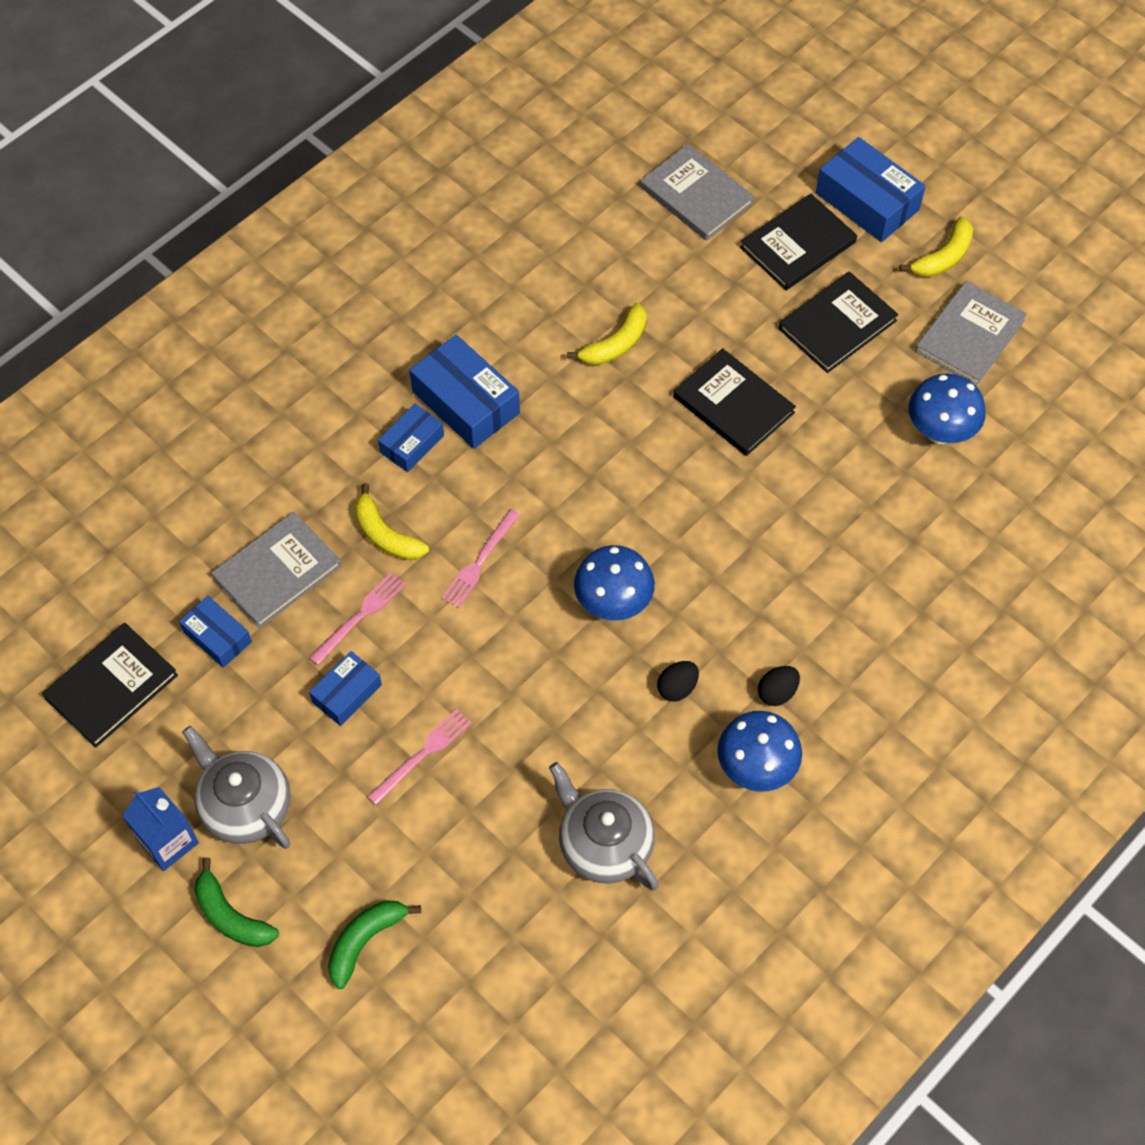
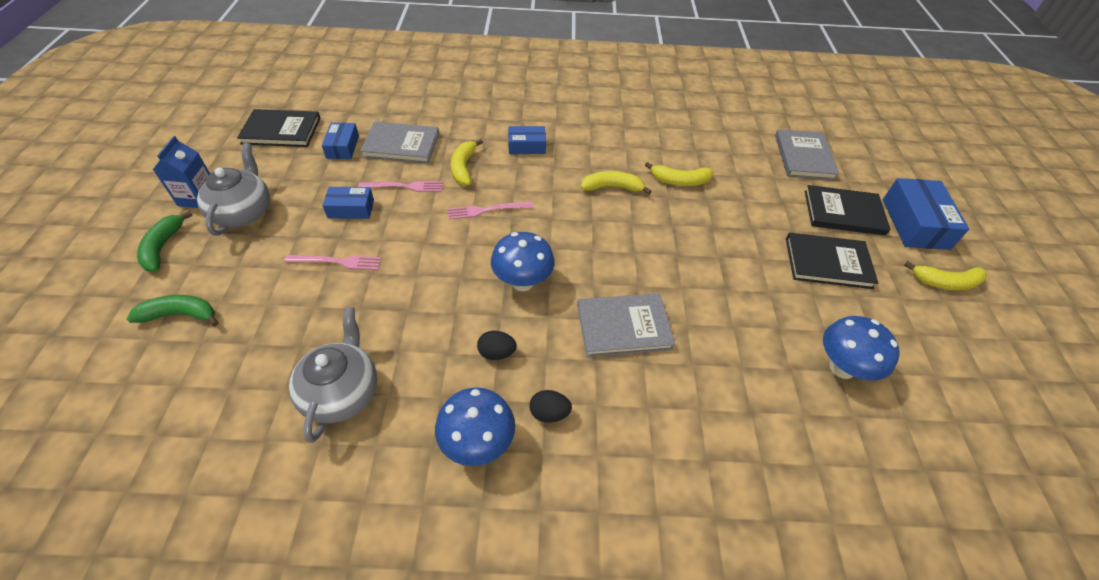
camera: 45 degrees right, 10 degrees down
blue box [409,335,520,449] -> none
black book [673,348,796,456] -> none
grey book [915,281,1027,386] -> grey book moved to [577,293,675,357]
none -> yellow banana [581,171,652,195]

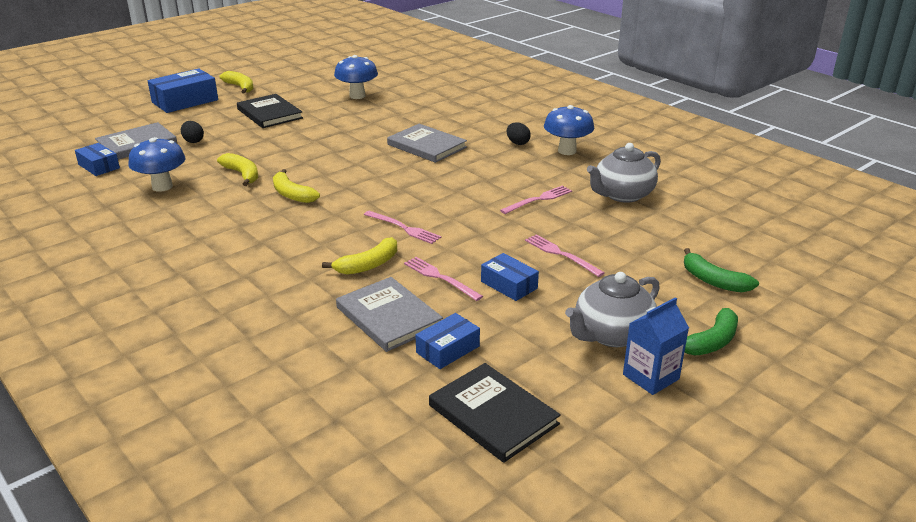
camera: 130 degrees left, 20 degrees down
black egg [477,331,517,360] -> black egg moved to [181,121,204,143]
blue mushroom [491,232,555,291] -> blue mushroom moved to [128,137,186,192]
blue box [508,126,546,154] -> blue box moved to [75,143,120,176]
black book [805,185,890,236] -> none
none -> pink fork [500,185,572,214]

